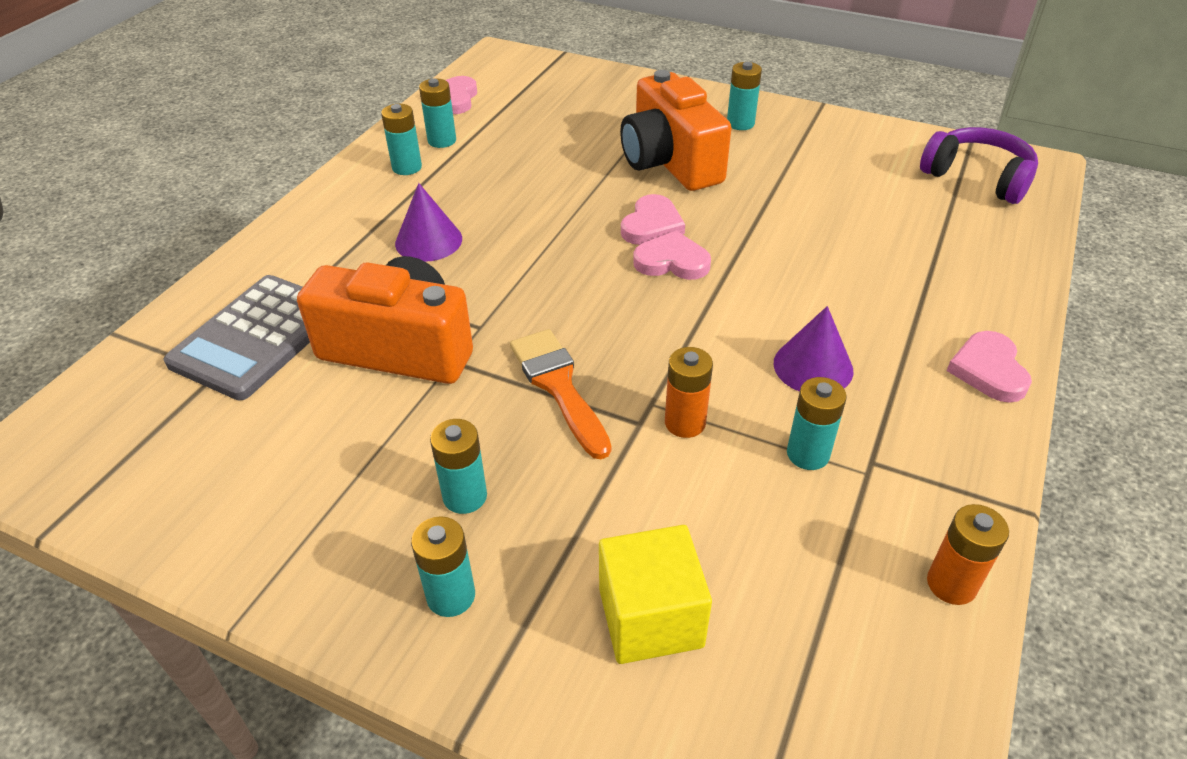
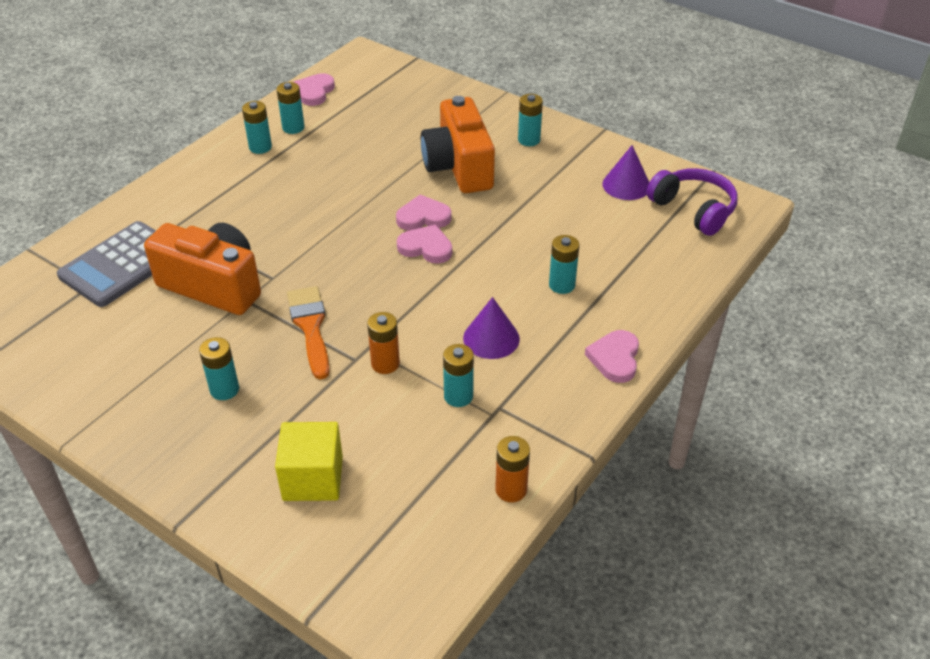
camera: 10 degrees right, 0 degrees up
purple cone [395,183,462,262] -> purple cone moved to [602,145,649,200]
turquoise battery [411,516,475,617] -> turquoise battery moved to [549,235,579,294]
pink heart [621,194,685,245] -> pink heart turned 135 degrees counterclockwise [396,194,451,230]

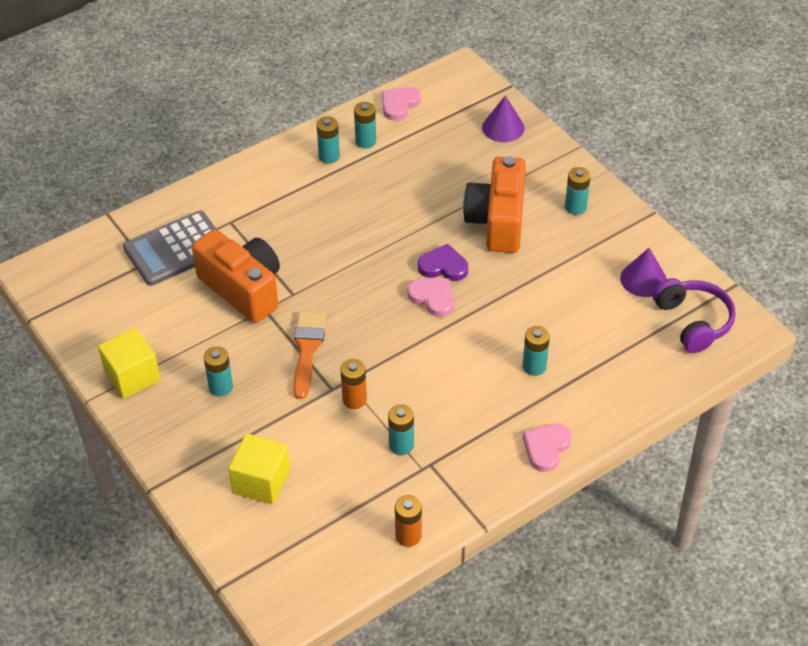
camera: 20 degrees right, 5 degrees up
pink heart [396,194,451,230] -> purple heart [418,244,468,281]
purple cone [463,297,520,359] -> purple cone moved to [482,95,525,142]
none -> yellow cube [98,328,161,399]

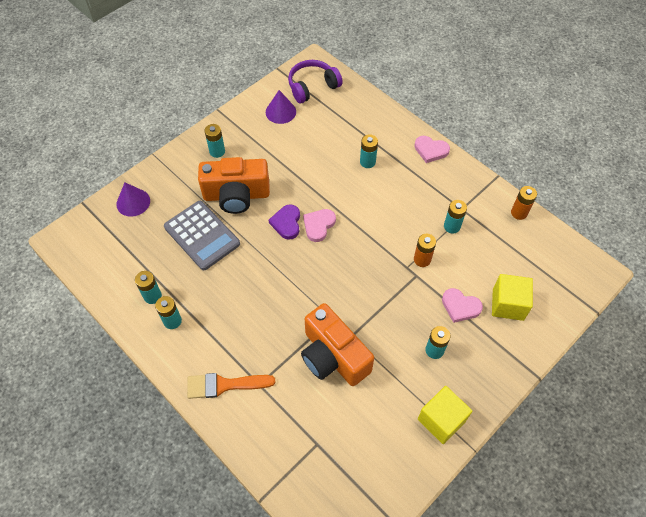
camera: 100 degrees left, 10 degrees up
grey calculator [123,211,216,286] -> grey calculator moved to [164,201,240,270]
orange camera [192,229,280,323] -> orange camera turned 75 degrees counterclockwise [301,303,374,386]
orange brush [293,311,326,399] -> orange brush moved to [187,373,275,399]
pink heart [382,87,421,121] -> pink heart moved to [442,288,483,323]

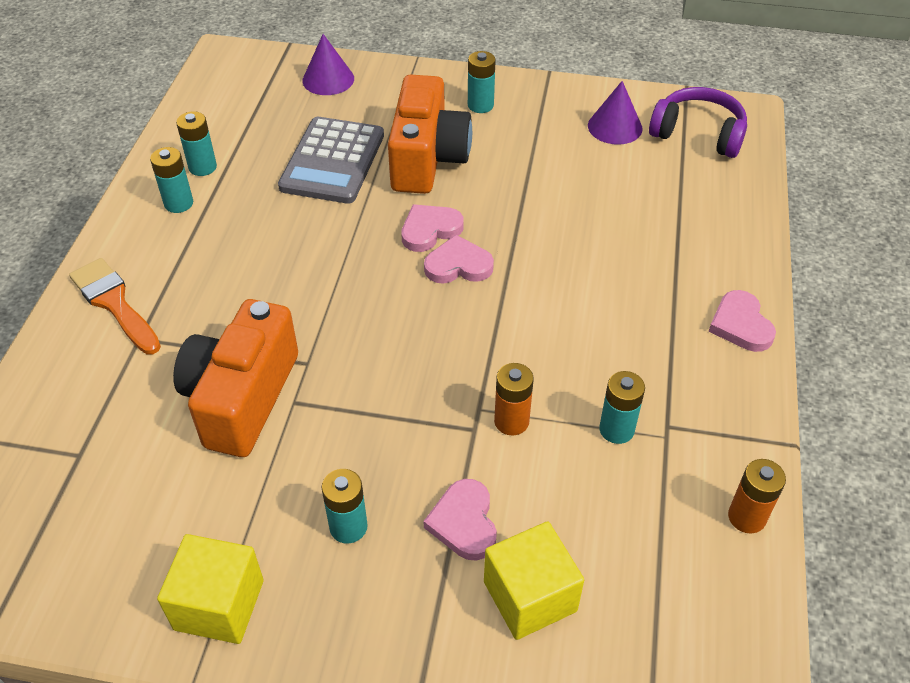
camera: 55 degrees right, 10 degrees down
orange camera [198,157,270,214] -> orange camera turned 135 degrees counterclockwise [388,74,472,194]
purple heart [269,204,300,240] -> pink heart [401,204,464,252]
turquoise battery [360,134,378,168] -> none

